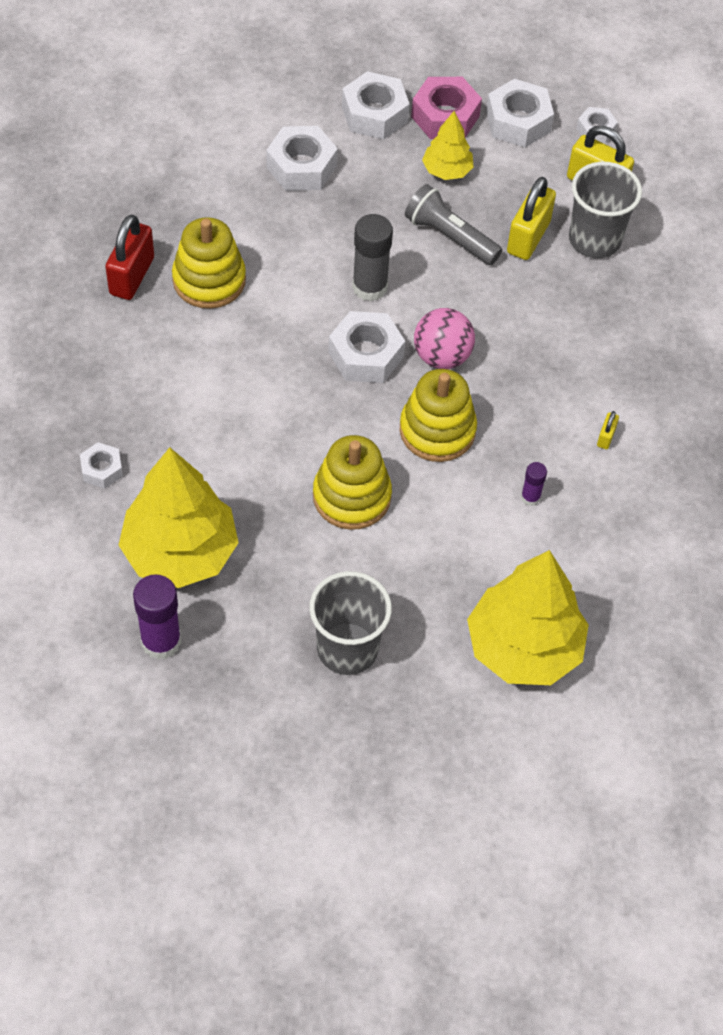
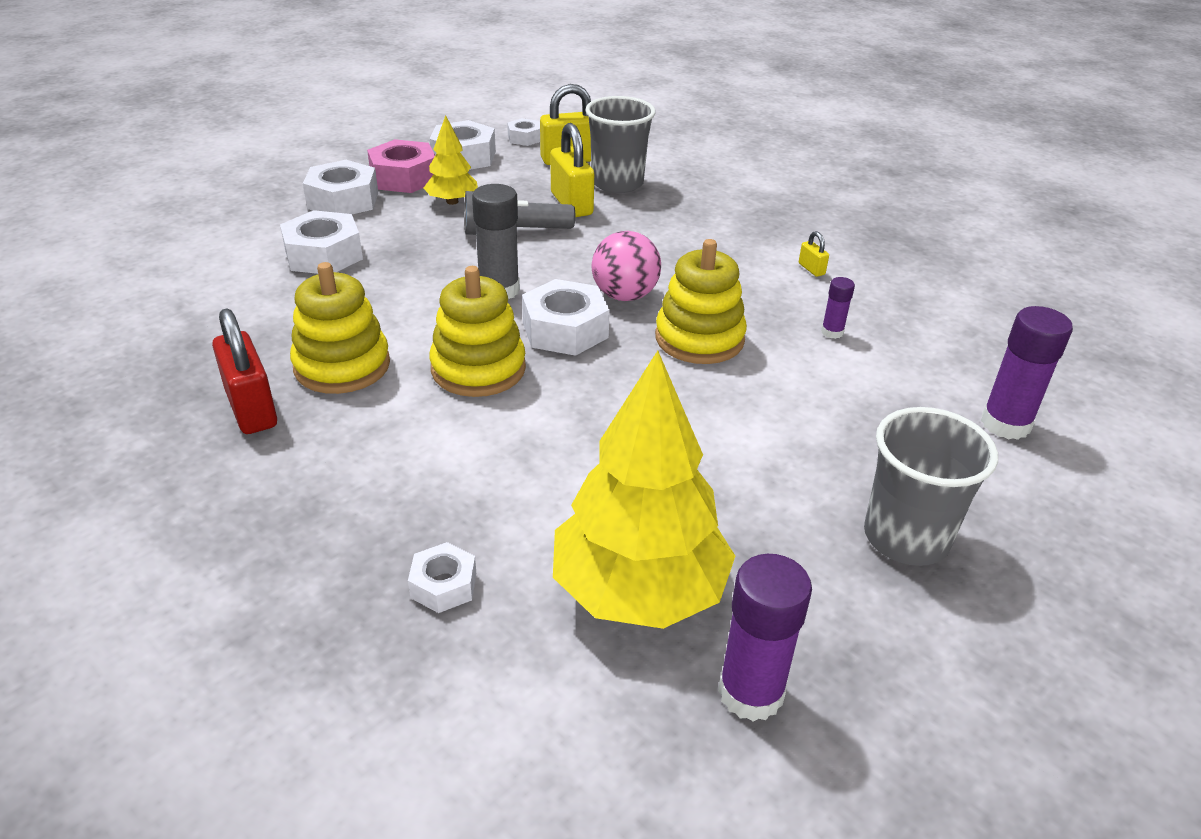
camera: 45 degrees left, 20 degrees down
yellow stacking toy [313,435,392,530] -> yellow stacking toy moved to [429,266,526,397]
yellow tree [467,550,589,685] -> purple glue stick [981,306,1073,440]

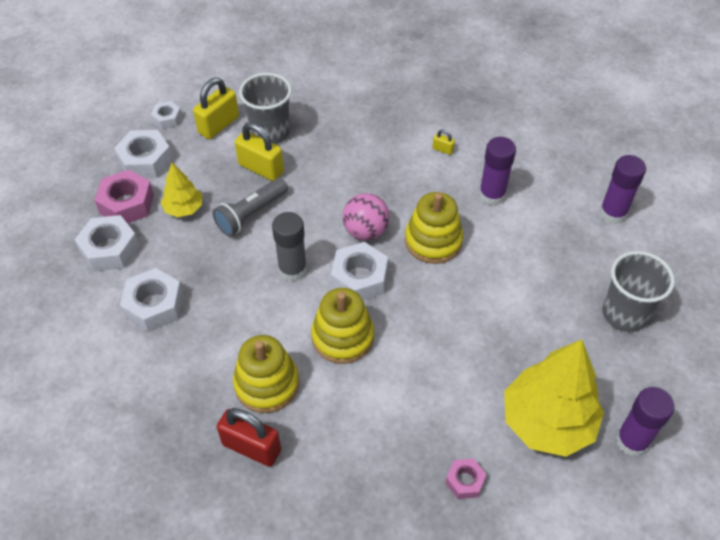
camera: 35 degrees left, 15 degrees up
white nut [408,542,476,613] -> pink nut [445,459,486,499]
purple glue stick [821,277,855,339] -> purple glue stick [479,137,516,206], size x1.92

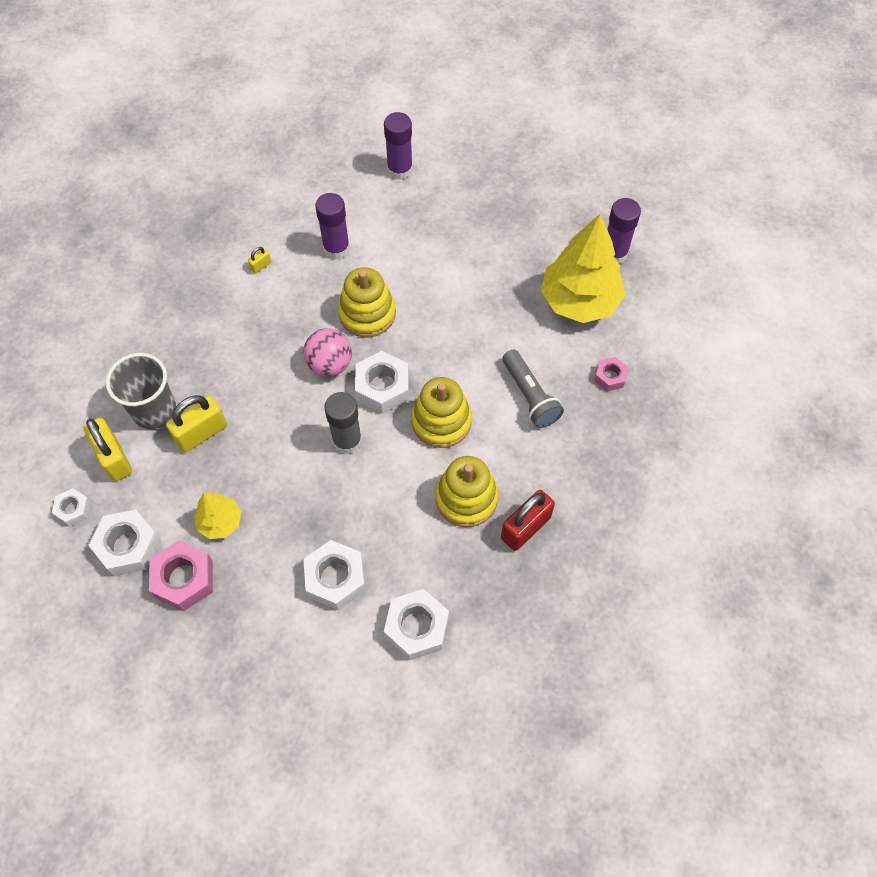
camera: 70 degrees left, 10 degrees up
white nut [75,215,140,272] -> white nut moved to [384,589,449,660]
grey flashlight [212,178,288,236] -> grey flashlight moved to [502,350,564,428]
grey cup [602,251,675,332] -> none

